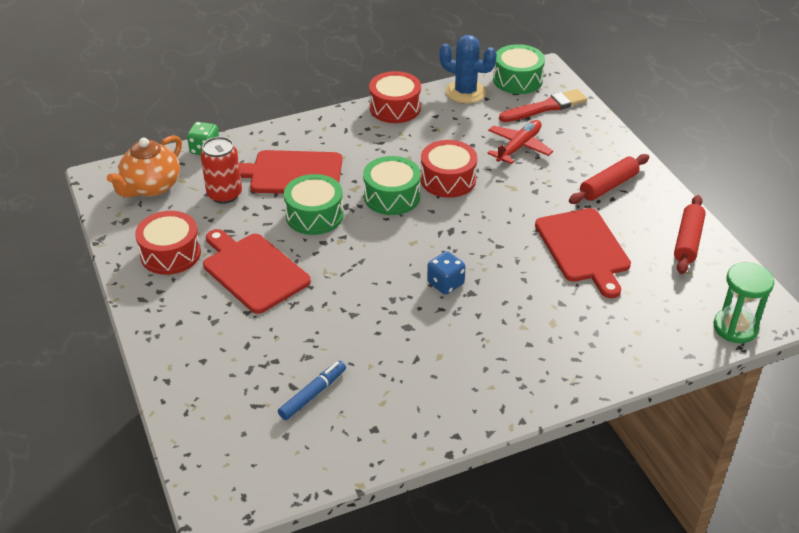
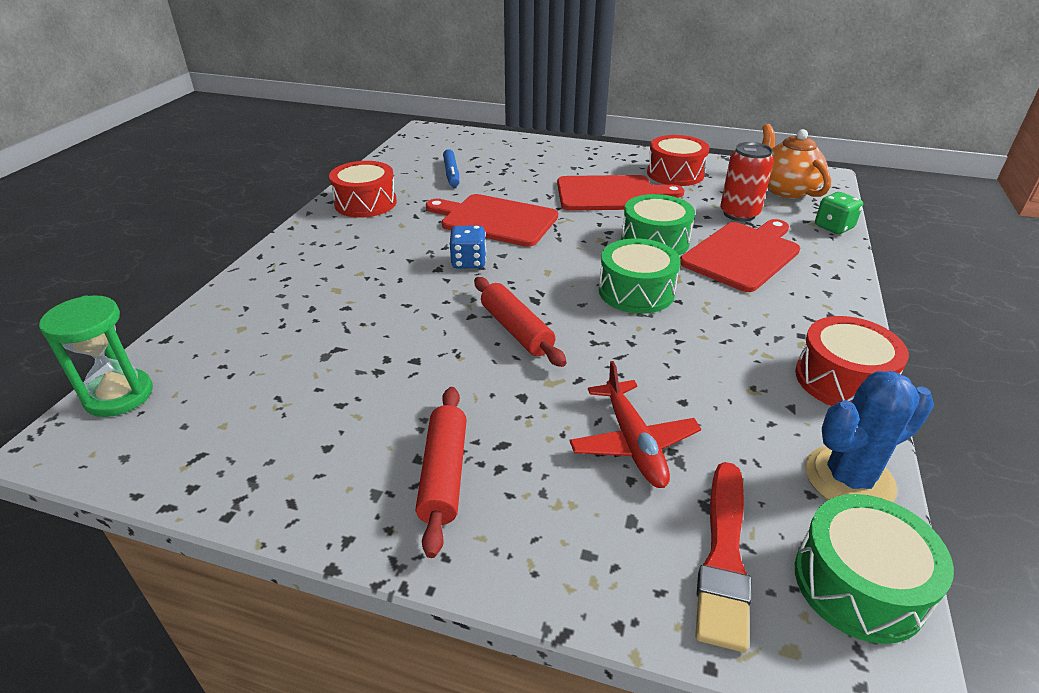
camera: 130 degrees right, 5 degrees down
red drum [421,140,477,198] -> red drum moved to [329,161,397,218]
red cutting board [535,208,631,298] -> red cutting board moved to [426,194,558,247]
red rolling pin [674,195,706,274] -> red rolling pin moved to [474,277,567,367]

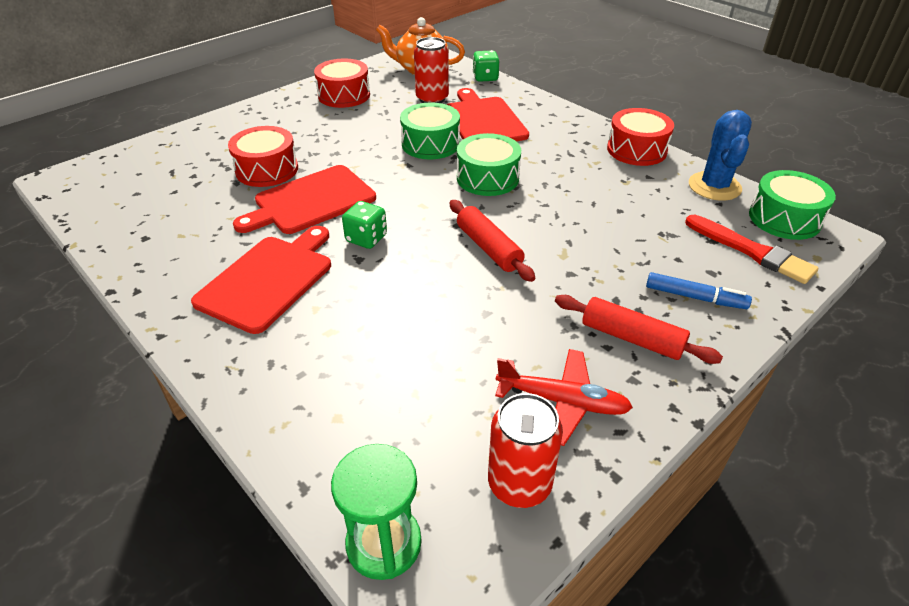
camera: 60 degrees left, 5 degrees up
red drum [329,161,397,218] -> red drum moved to [228,126,298,187]
blue marker [443,149,459,187] -> blue marker moved to [646,272,752,309]
blue dice [449,225,486,269] -> green dice [342,201,387,249]
red rolling pin [474,277,567,367] -> red rolling pin turned 60 degrees clockwise [449,200,535,282]
red cutting board [557,175,684,211] -> red cutting board moved to [191,226,331,334]
red plane [569,361,701,488] -> red plane moved to [495,349,633,446]
none -> red can [488,393,563,508]

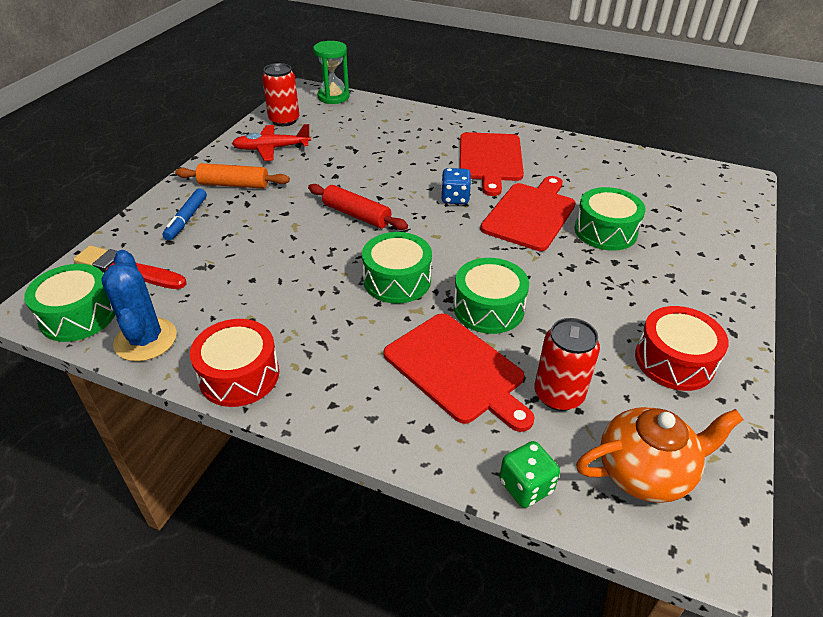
camera: 155 degrees right, 0 degrees up
red drum [228,126,298,187] -> green drum [575,187,646,251]
green dice [342,201,387,249] -> blue dice [441,168,471,204]
red rolling pin [555,295,723,364] -> orange rolling pin [175,163,290,189]
blue marker [646,272,752,309] -> blue marker turned 75 degrees counterclockwise [162,188,207,240]

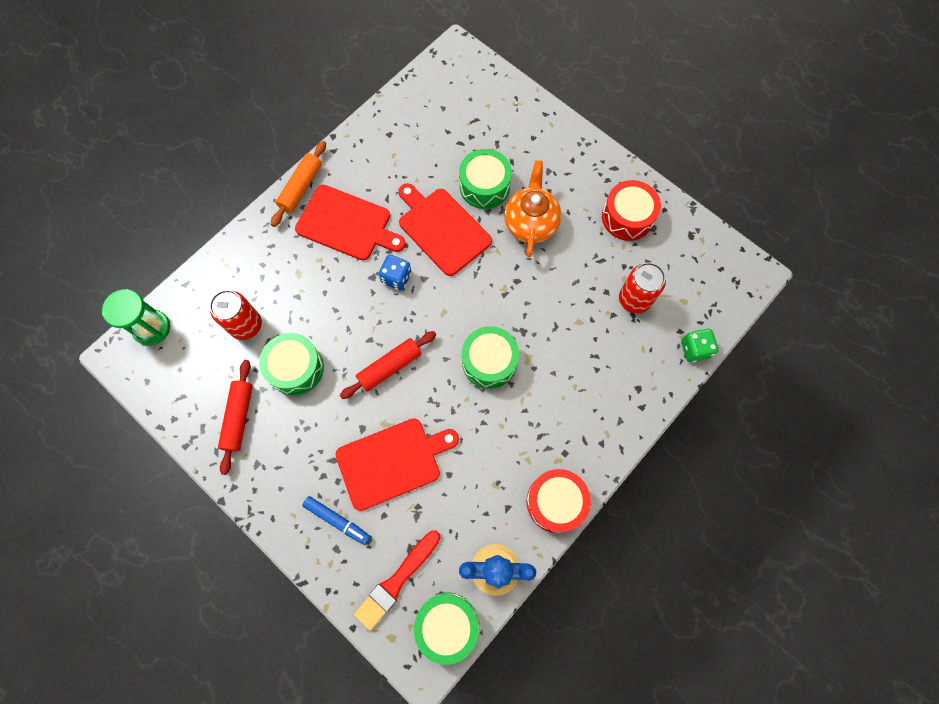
camera: 70 degrees left, 30 degrees up
orange rolling pin [175,163,290,189] -> orange rolling pin moved to [271,141,326,227]
red plane [232,124,311,161] -> red rolling pin [218,360,253,475]
red can [262,63,299,126] -> red can moved to [210,290,262,340]
red cutting board [384,313,535,432] -> red cutting board moved to [335,418,459,511]
green drum [454,258,529,334] -> green drum moved to [259,333,324,395]
orange teapot [576,407,744,503] -> orange teapot moved to [504,160,561,257]

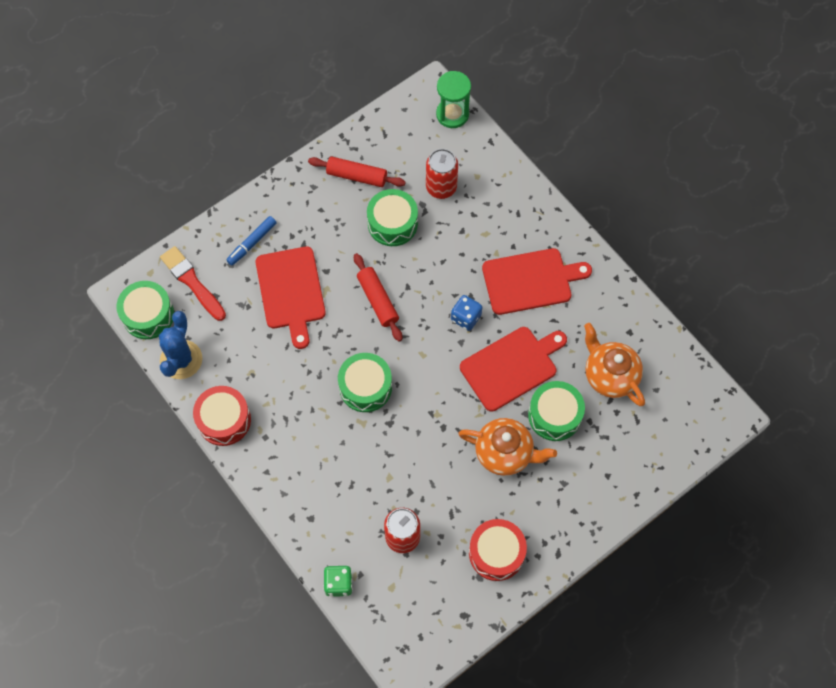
camera: 100 degrees right, 5 degrees down
orange rolling pin [271,141,326,227] -> none
red cutting board [295,185,406,260] -> red cutting board turned 135 degrees counterclockwise [482,248,592,315]
none -> orange teapot [584,323,645,406]

